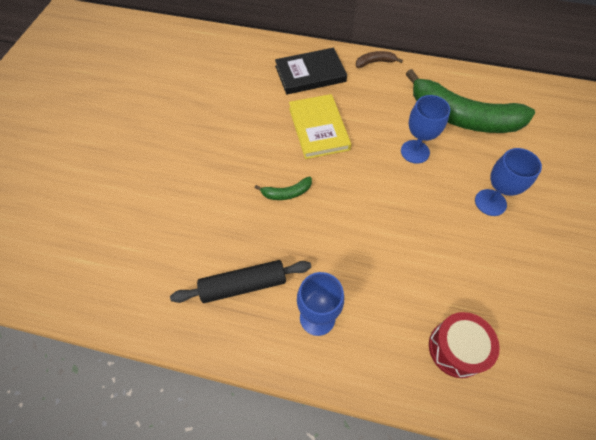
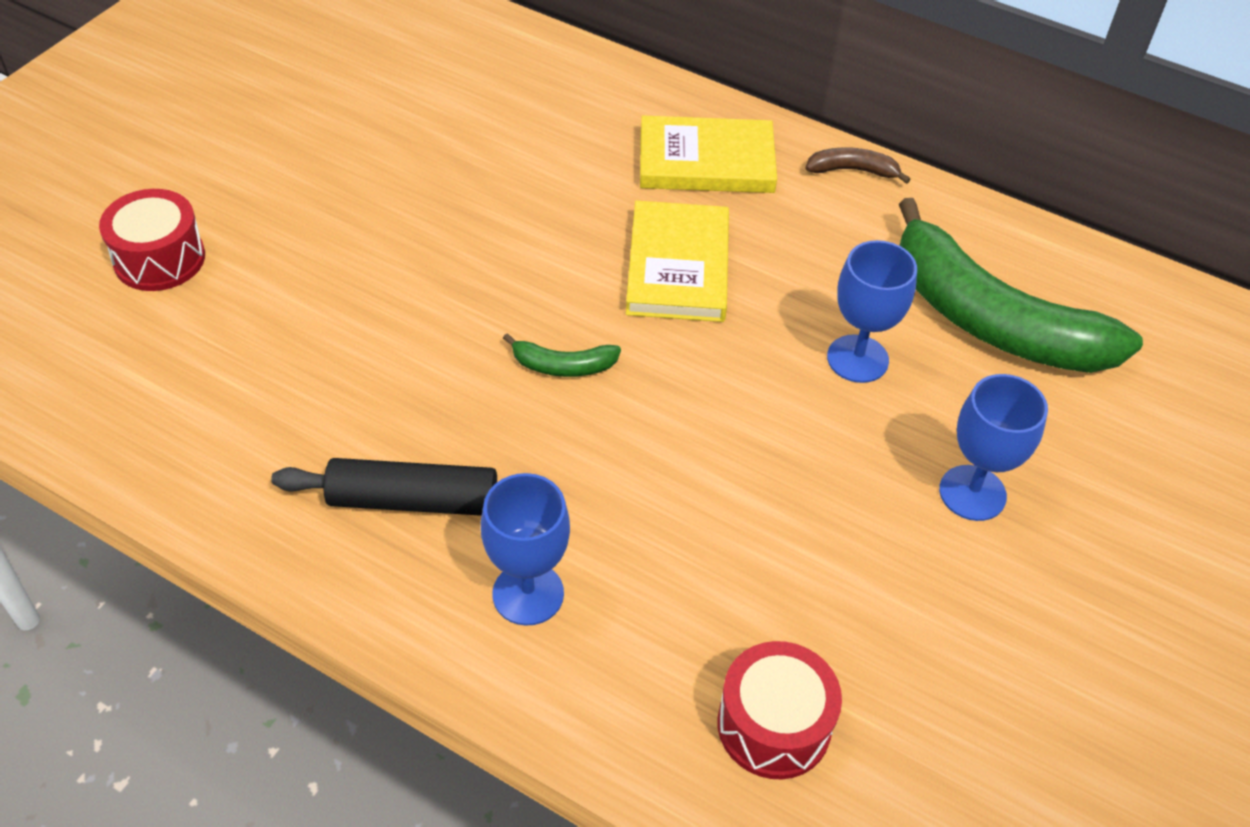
camera: 15 degrees right, 10 degrees down
black book [275,48,347,95] -> yellow book [640,116,777,193]
none -> red drum [99,189,205,291]

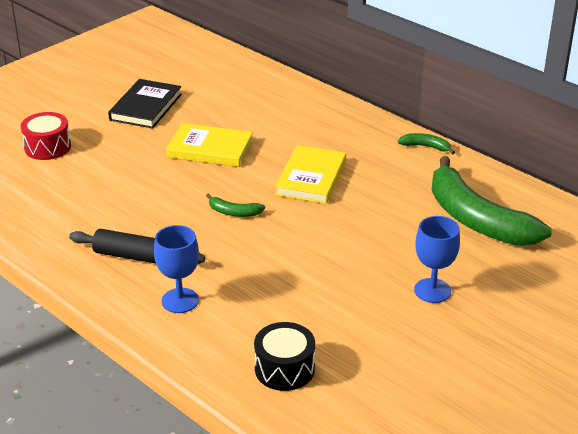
camera: 15 degrees right, 15 degrees down
yellow book [640,116,777,193] -> yellow book moved to [166,123,253,167]
red drum [717,641,842,779] -> black drum [254,322,315,391]
brown banana [805,147,911,184] -> green banana [398,133,455,154]
blue goblet [827,240,917,383] -> none
none -> black book [108,79,182,129]

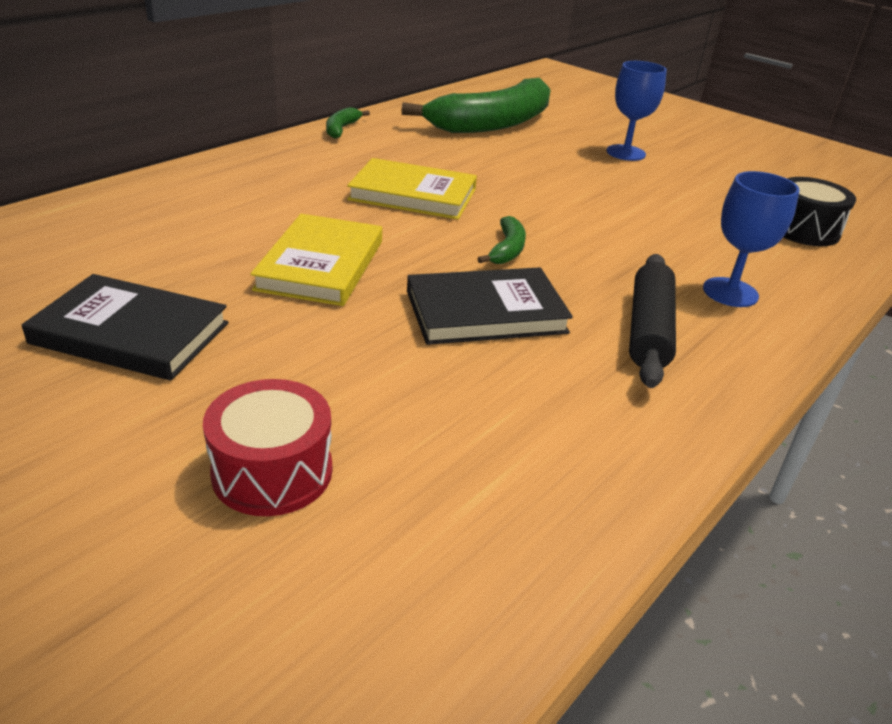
camera: 95 degrees left, 0 degrees up
none -> black book [407,267,573,345]

